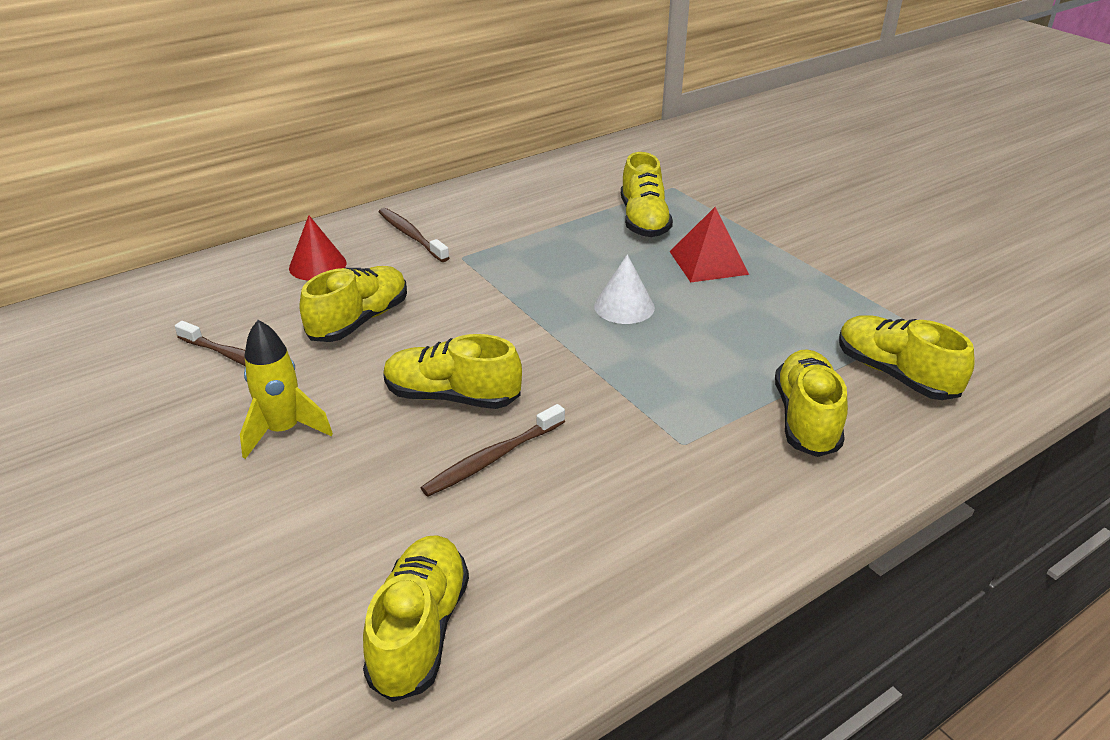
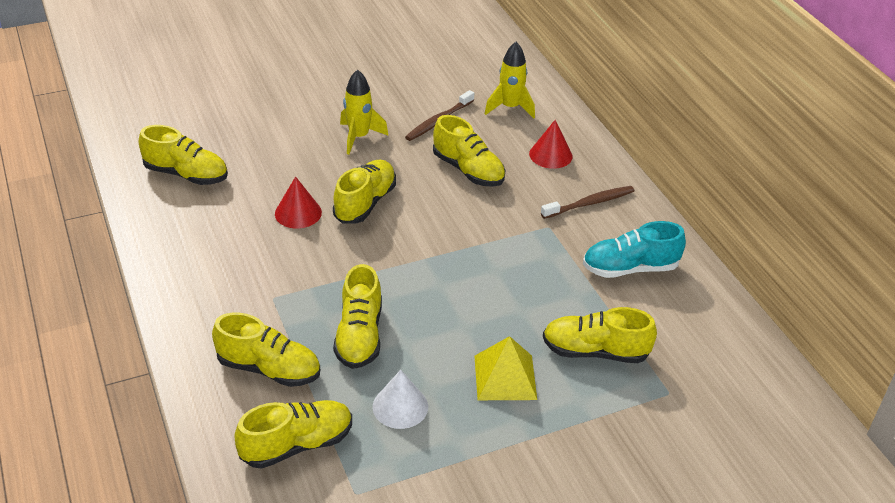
camera: 100 degrees right, 5 degrees up
brown toothbrush [421,404,565,497] -> red cone [275,177,322,229]
white cone [594,254,655,324] -> white cone moved to [373,370,428,429]
red pyramid [670,207,749,282] -> yellow pyramid [474,336,537,400]
none -> yellow shoe [333,264,382,369]
none -> yellow rocket [485,42,535,119]
none -> turquoise shoe [583,221,686,278]

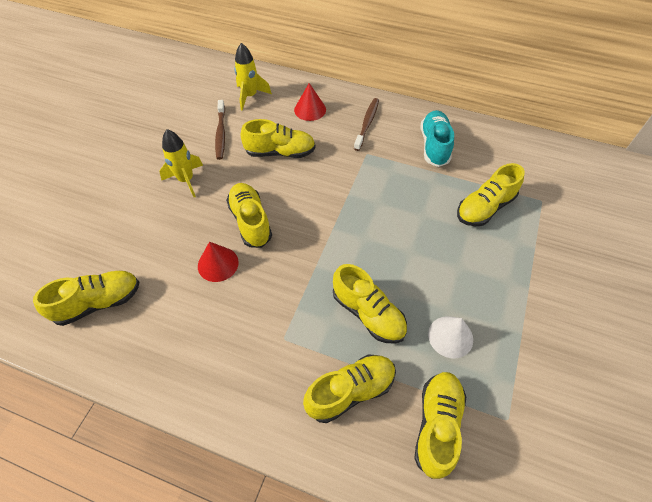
camera: 45 degrees left, 15 degrees up
yellow pyramid [474,336,537,400] -> none
turquoise shoe [583,221,686,278] -> turquoise shoe turned 150 degrees clockwise [421,110,454,167]

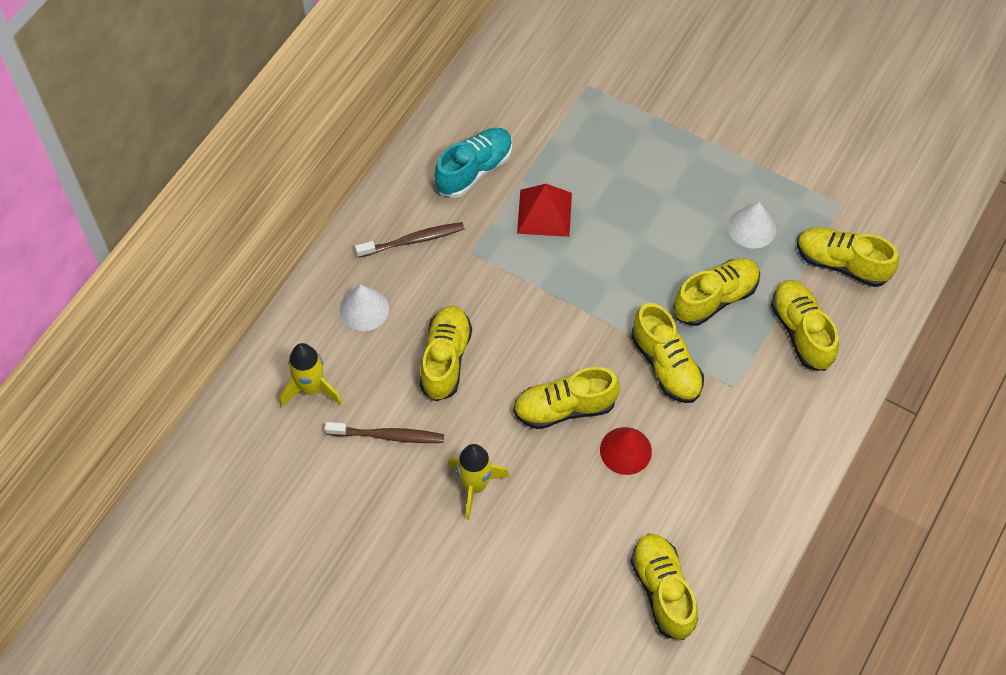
camera: 80 degrees left, 5 degrees up
red cone [294,83,326,121] -> white cone [339,285,389,331]
brown toothbrush [354,98,379,151] -> brown toothbrush turned 135 degrees clockwise [355,222,465,258]
turquoise shoe [421,110,454,167] -> turquoise shoe turned 120 degrees clockwise [434,128,512,198]
yellow shoe [457,163,525,226] -> yellow shoe moved to [631,303,704,403]
none -> red pyramid [517,184,572,237]

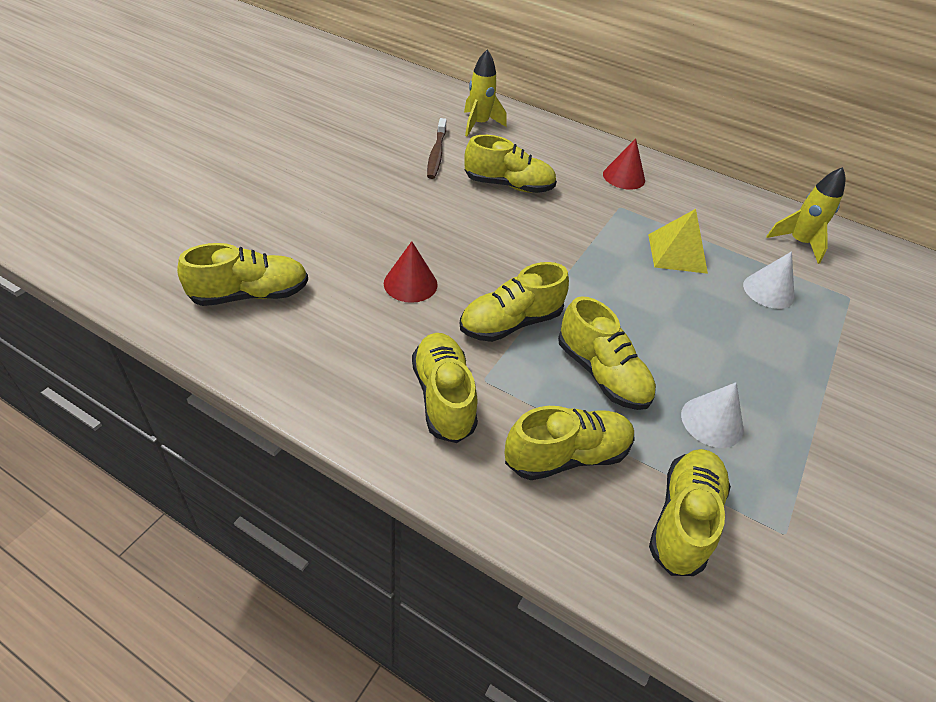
camera: 85 degrees right, 15 degrees down
white cone [339,285,389,331] -> white cone moved to [743,251,795,309]
brown toothbrush [355,222,465,258] -> red cone [603,138,645,190]
turquoise shoe [434,128,512,198] -> none
yellow rocket [448,444,510,520] -> yellow rocket moved to [766,167,846,264]
yellow shoe [513,367,620,429] -> yellow shoe moved to [412,333,478,443]
red pyramid [517,184,572,237] -> yellow pyramid [648,209,708,274]

